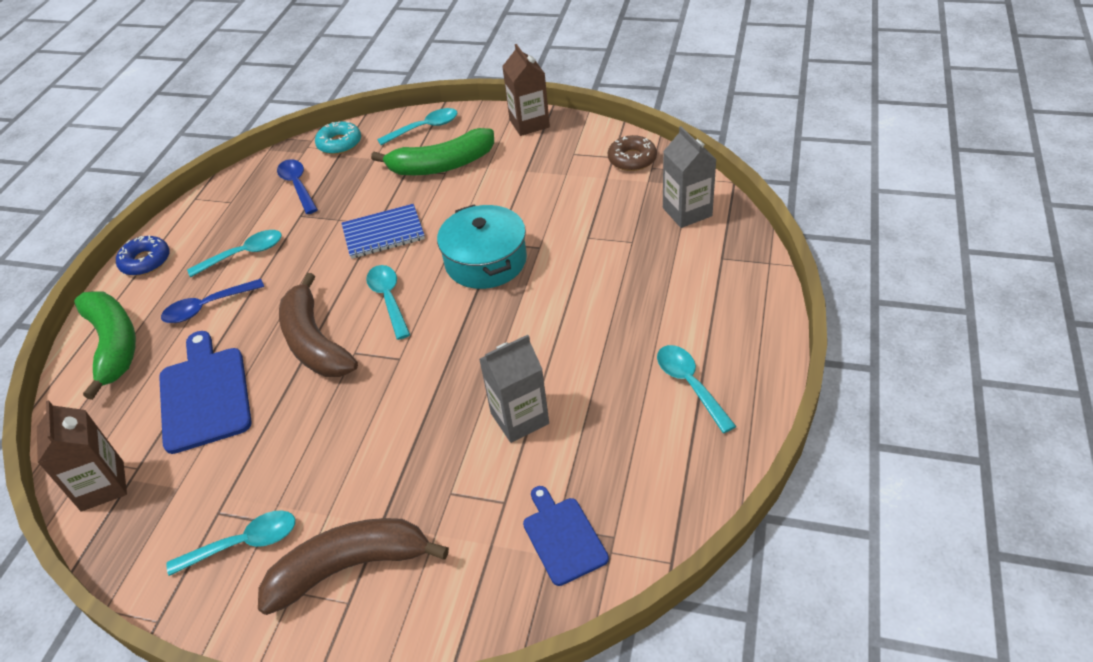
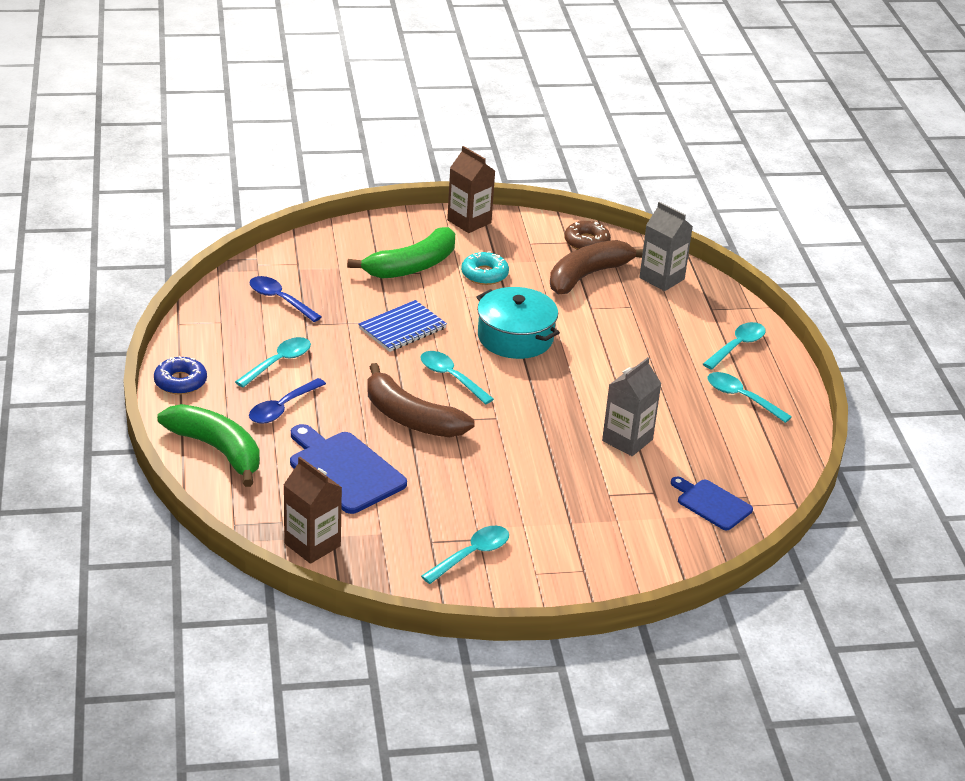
camera: 30 degrees left, 10 degrees down
brown banana [258,518,449,615] -> brown banana moved to [550,240,643,294]
turquoise donut [315,121,361,155] -> turquoise donut moved to [461,252,509,285]
turquoise spoon [377,108,457,145] -> turquoise spoon moved to [703,322,766,370]

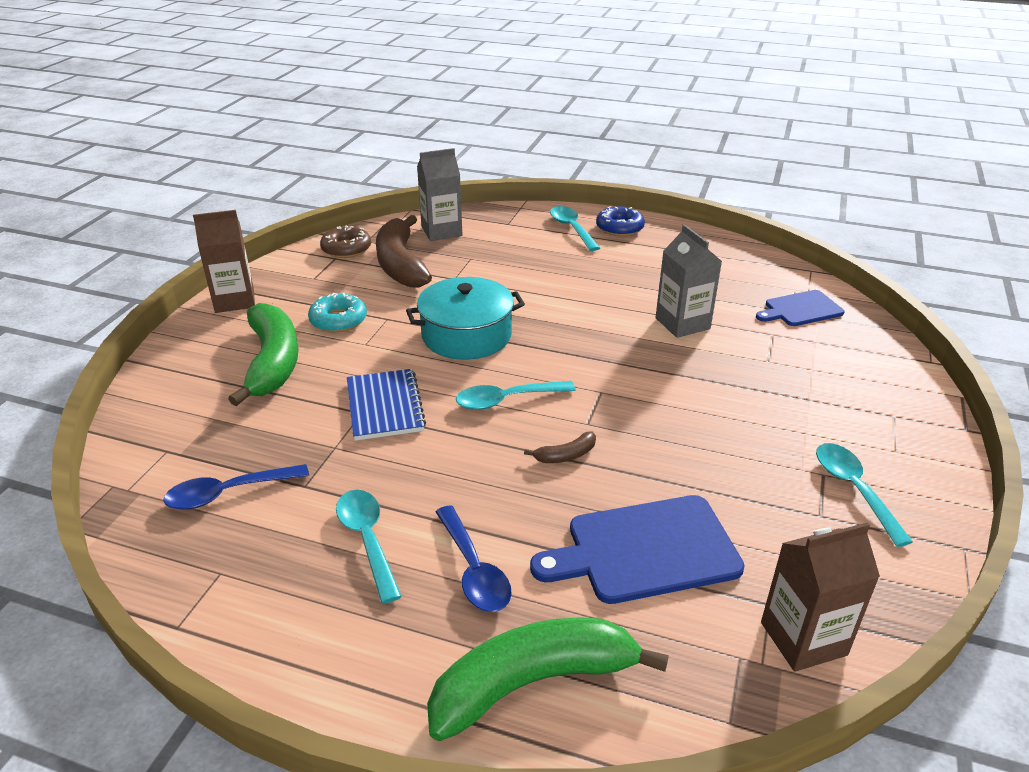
camera: 60 degrees left, 0 degrees up
blue donut [154,356,207,395] -> blue donut moved to [596,206,645,236]
brown banana [367,363,475,437] -> brown banana [524,431,596,463], size x0.42
turquoise spoon [708,372,792,423] -> none

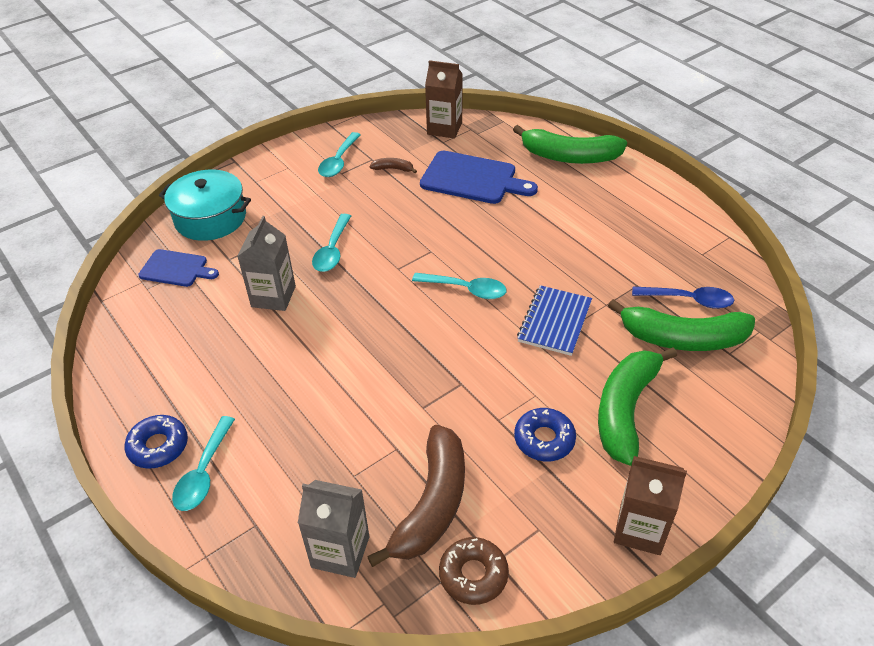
camera: 145 degrees left, 10 degrees up
turquoise donut [308,293,367,332] -> blue donut [514,408,576,461]
turquoise spoon [336,490,402,604] -> turquoise spoon moved to [312,214,351,272]
turquoise pot [406,277,525,360] -> turquoise pot moved to [159,169,251,241]
blue spoon [436,505,512,612] -> none
brown banana [524,431,596,463] -> brown banana moved to [369,158,417,173]
none -> green banana [608,299,755,351]

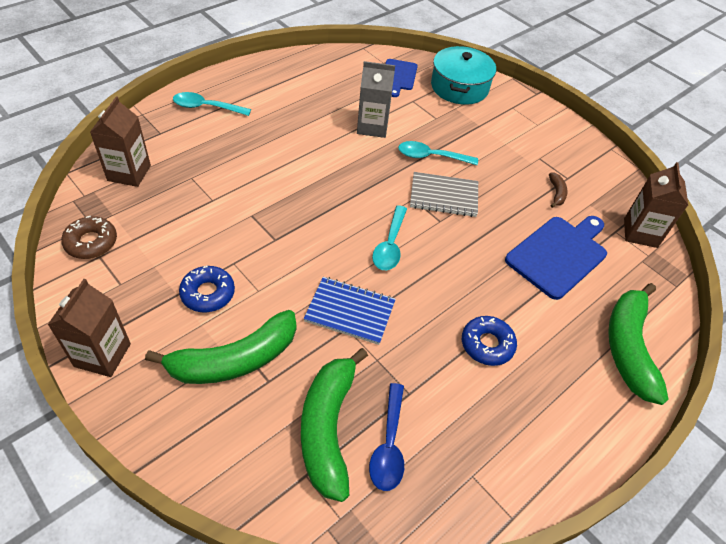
camera: 80 degrees right, 5 degrees up
blue donut [124,415,188,469] -> blue donut moved to [462,316,517,366]
grey carton [298,480,369,578] -> brown carton [90,96,151,187]
turquoise spoon [318,132,361,177] -> none
brown banana [367,425,465,567] -> none
blue cutting board [420,151,538,204] -> blue cutting board turned 150 degrees counterclockwise [505,216,607,300]
green banana [598,347,677,466] -> green banana turned 135 degrees clockwise [145,310,296,384]
none -> grey notebook [410,172,478,217]

